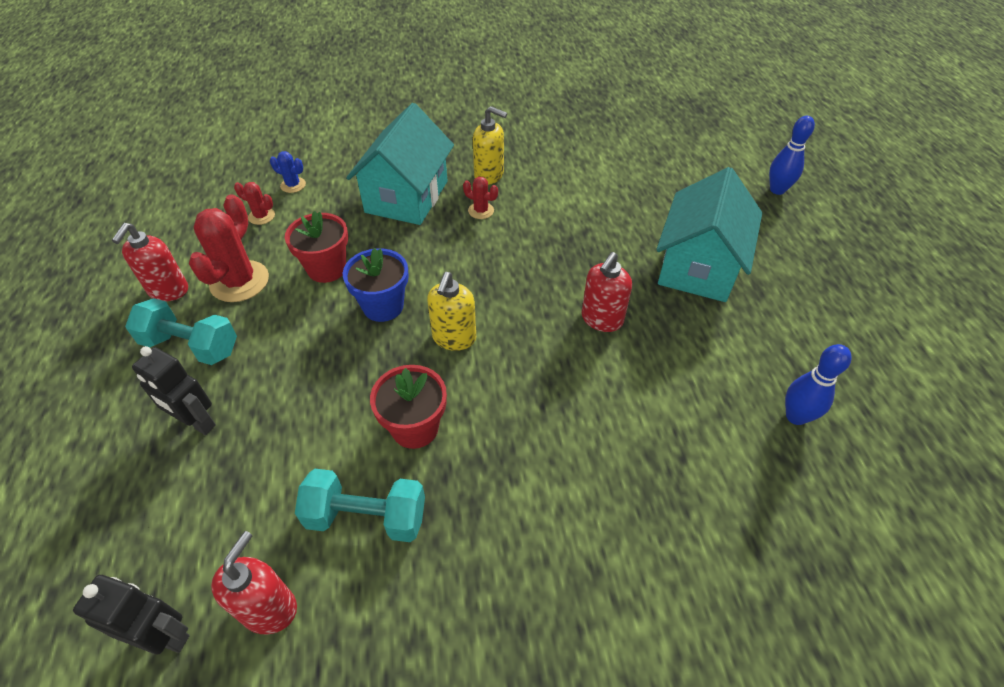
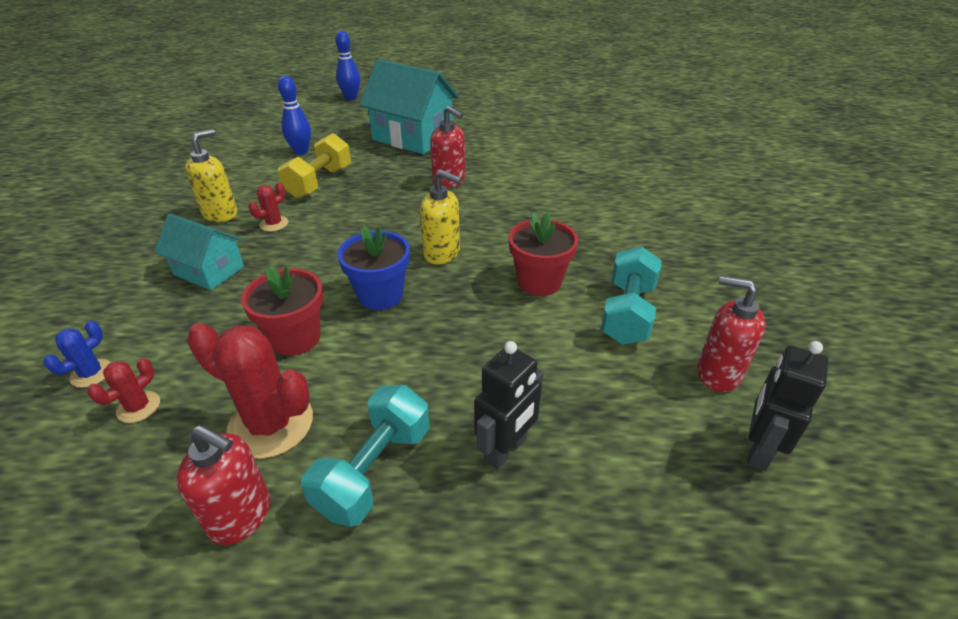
camera: 80 degrees left, 10 degrees down
turquoise house [346,103,454,225] -> turquoise house [155,213,244,290], size x0.59
blue bowling pin [785,344,852,425] -> blue bowling pin moved to [278,76,311,155]
none -> yellow dumbbell [278,133,351,198]

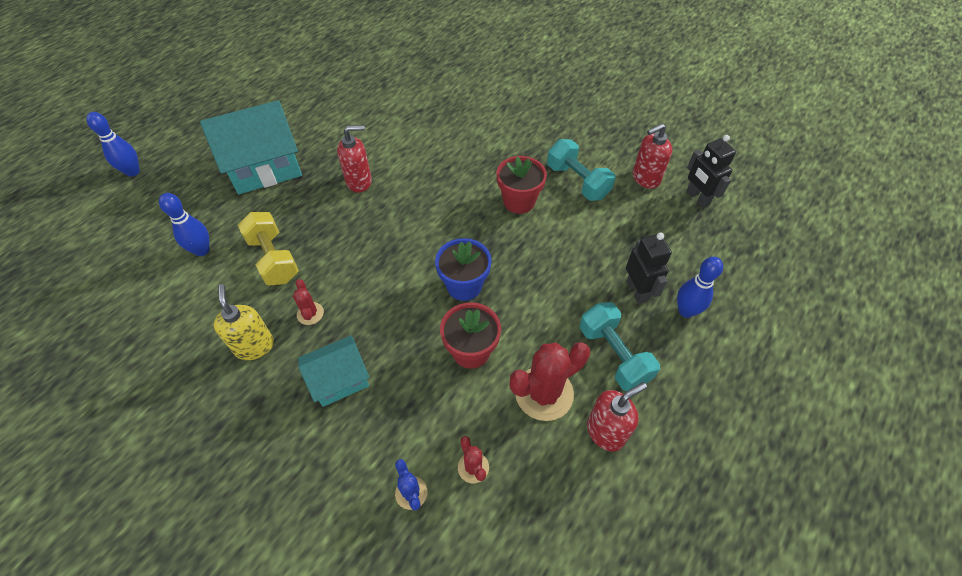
camera: 55 degrees left, 15 degrees up
yellow soap dispenser [420,170,462,264] -> none
none -> blue bowling pin [677,257,723,318]

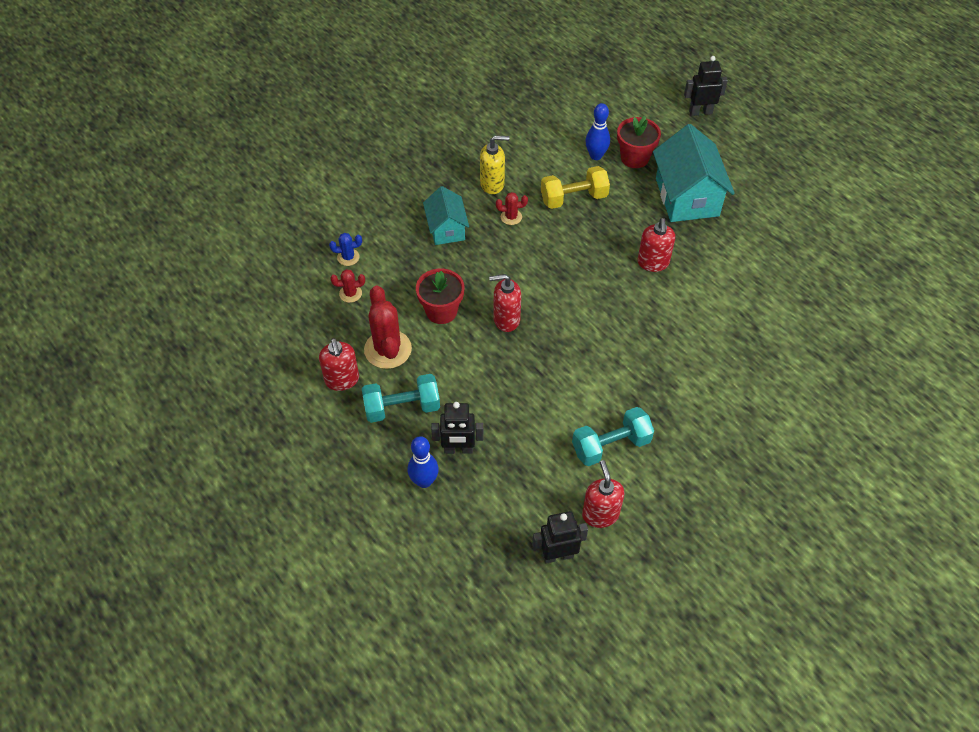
camera: 105 degrees right, 0 degrees up
blue bowling pin [86,112,140,177] -> black robot [684,56,728,116]
blue flower pot [435,238,492,301] -> red soap dispenser [489,274,521,332]
red flower pot [496,156,547,214] -> red flower pot moved to [617,116,661,168]

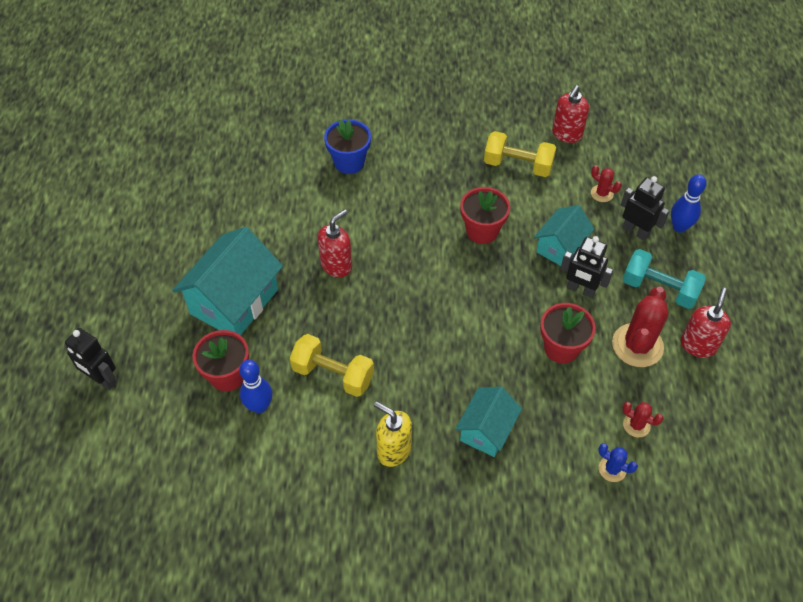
camera: 140 degrees left, 0 degrees up
red soap dispenser [489,274,521,332] -> none
red cactus [496,192,528,225] -> red cactus moved to [591,165,622,202]
black robot [532,511,588,564] -> black robot moved to [561,236,613,298]
turquoise dumbbell [572,407,654,466] -> yellow dumbbell [484,131,557,177]
none -> blue flower pot [324,119,371,174]
none -> red flower pot [460,187,510,244]
none -> turquoise house [534,205,594,266]

